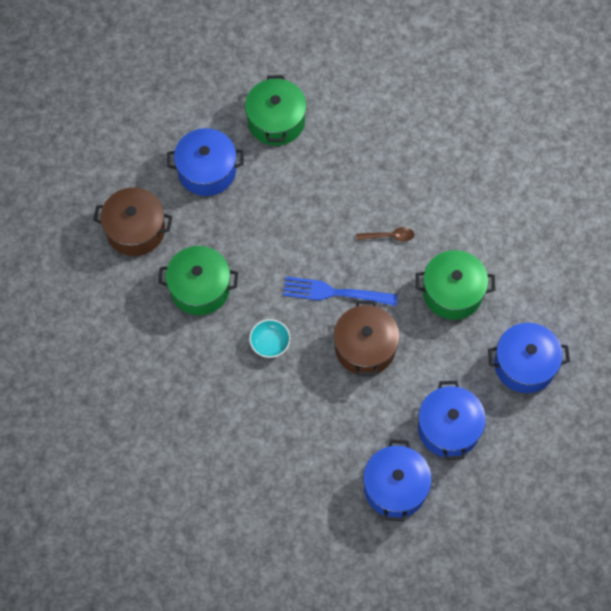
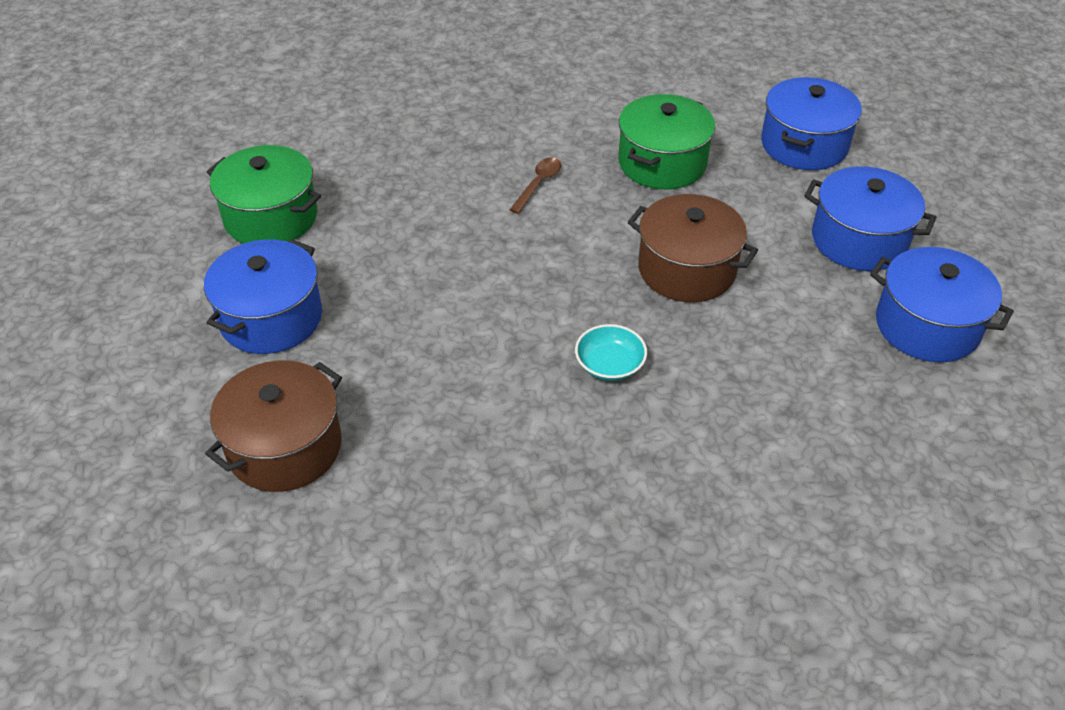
camera: 60 degrees left, 20 degrees down
green pot [158,246,238,315] -> none
blue fork [283,276,398,306] -> none

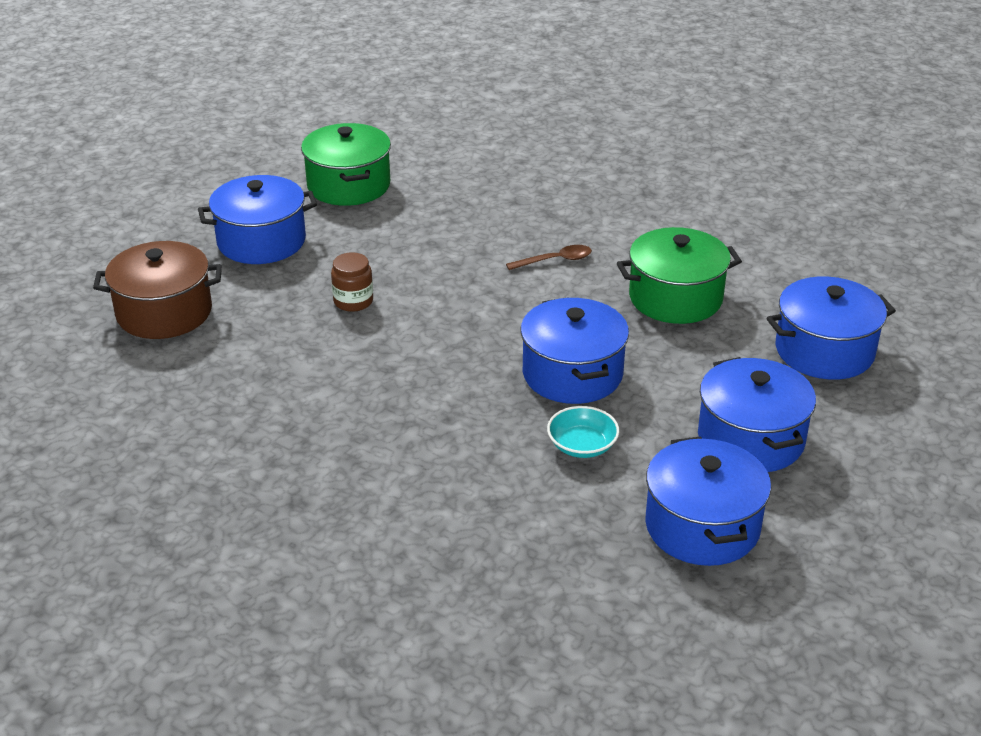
camera: 45 degrees right, 10 degrees down
turquoise bowl [575,324,647,381] -> turquoise bowl moved to [547,406,619,458]
brown pot [628,194,758,302] -> blue pot [520,297,629,404]
none -> brown jar [331,252,373,312]

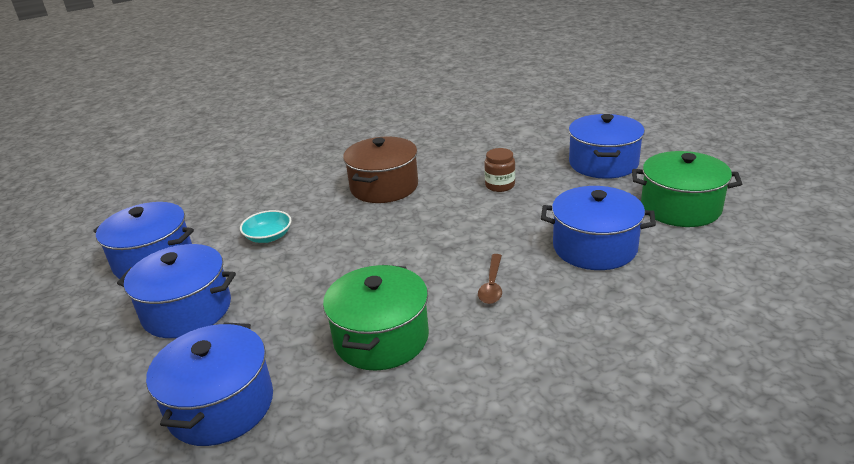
camera: 120 degrees right, 5 degrees down
brown pot [93,241,222,339] -> brown pot moved to [343,136,418,203]
blue pot [520,297,629,404] -> blue pot moved to [541,186,656,270]

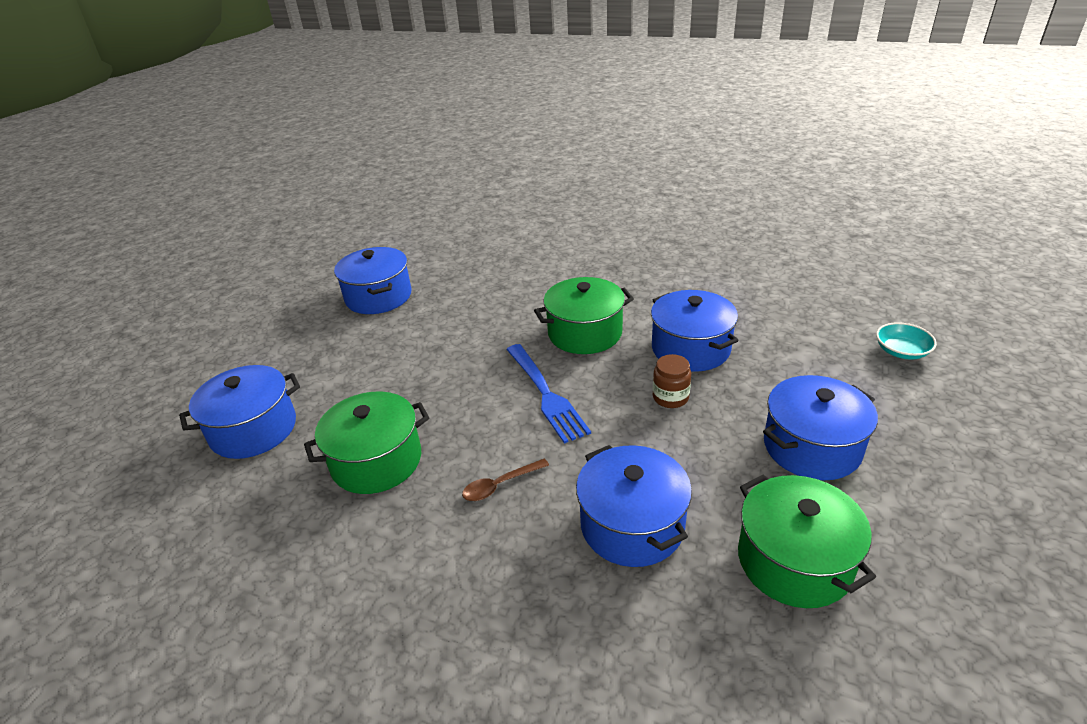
camera: 50 degrees right, 5 degrees up
blue pot [117,244,236,338] -> blue pot moved to [651,290,739,372]
turquoise bowl [240,210,291,243] -> turquoise bowl moved to [876,322,937,360]
brown pot [343,136,418,203] -> green pot [534,277,634,354]
none -> blue fork [506,344,591,444]

